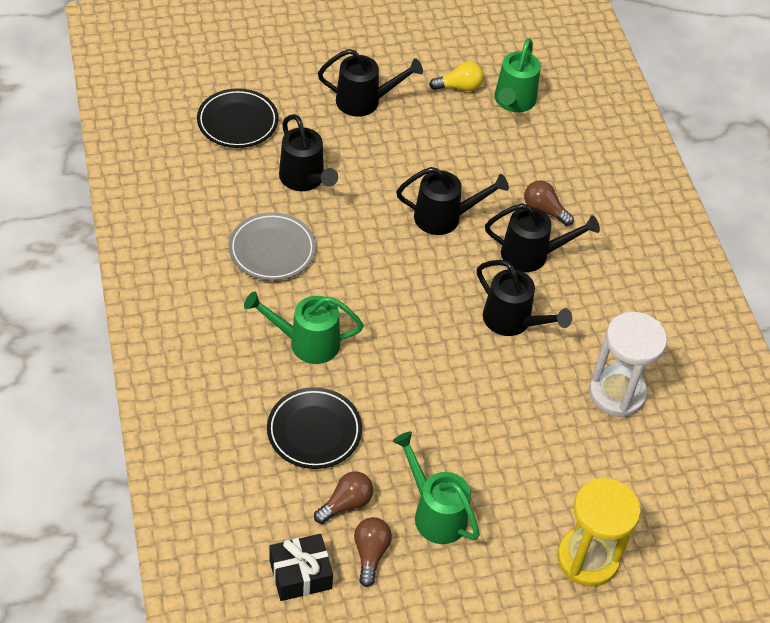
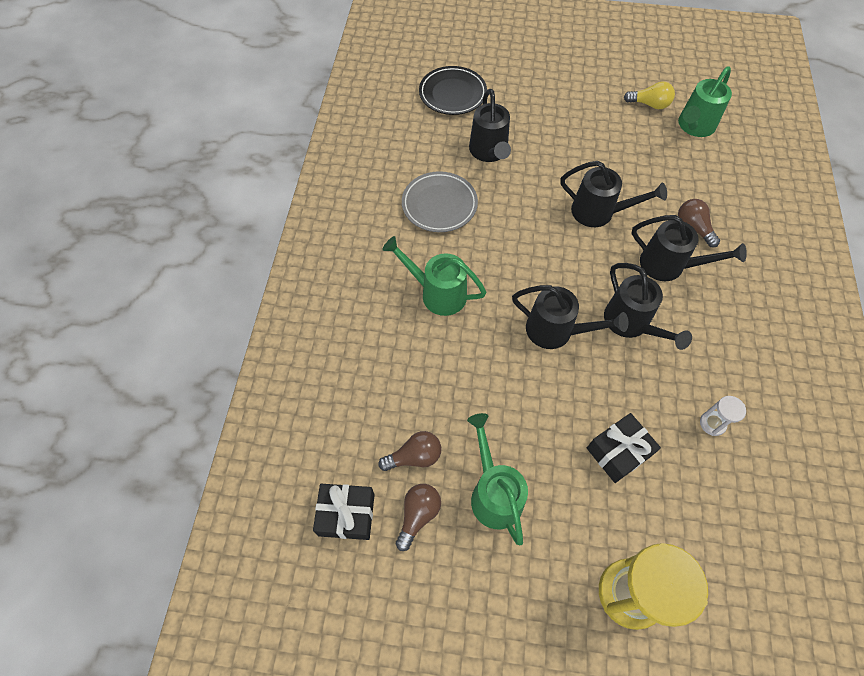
camera: 25 degrees right, 10 degrees up
black plate [267,387,362,469] -> none
black watering can [318,49,423,117] -> black watering can moved to [512,285,628,349]
white hourglass [589,312,667,418] -> white hourglass [700,396,746,436], size x0.45
none -> black gift [587,413,661,483]

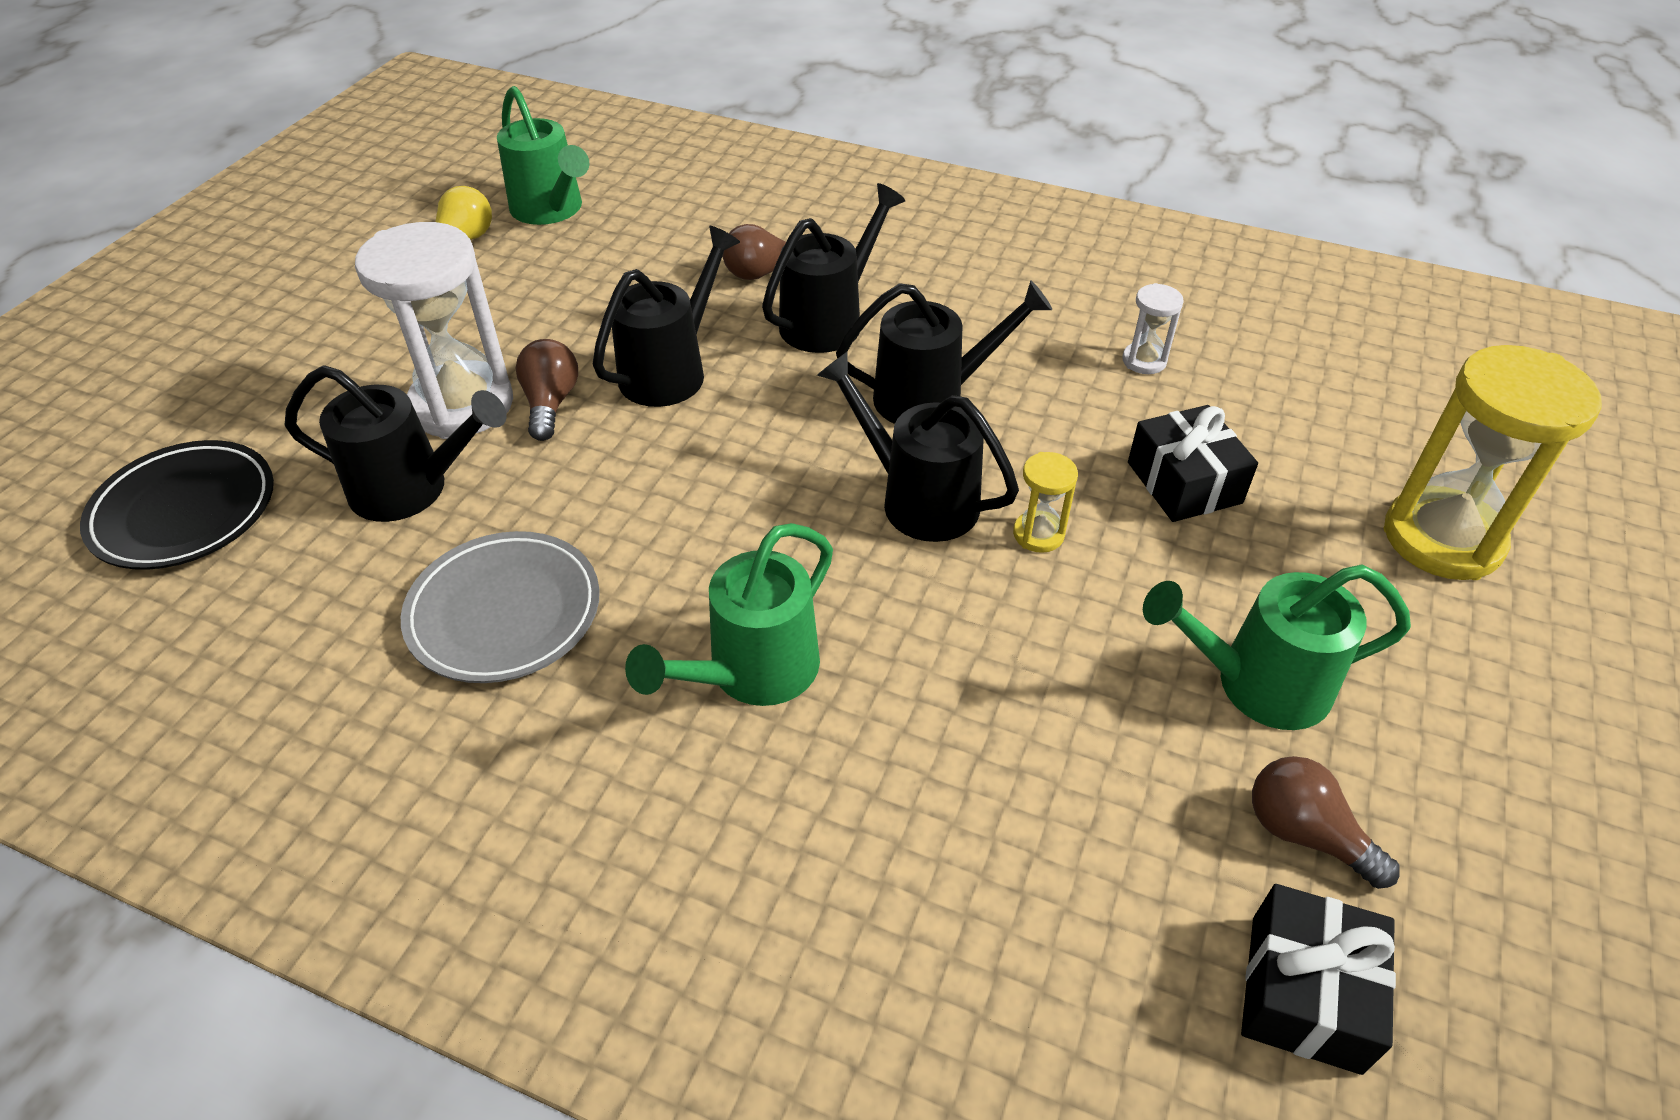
camera: 75 degrees left, 15 degrees down
brown light bulb [378,431,441,471] -> brown light bulb moved to [515,339,578,441]
black watering can [512,285,628,349] -> black watering can turned 90 degrees counterclockwise [817,351,1019,542]
none -> white hourglass [355,222,513,439]
none -> yellow hourglass [1013,452,1078,553]

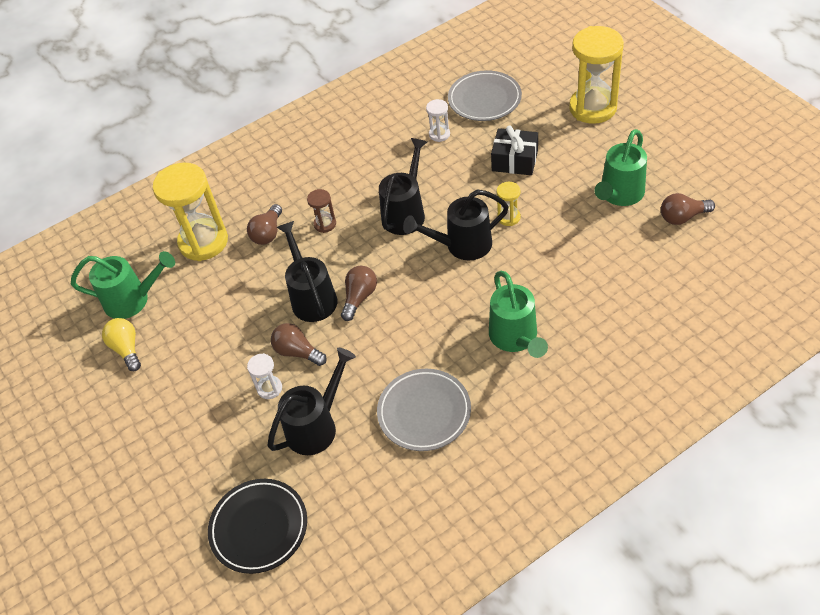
camera: 50 degrees left, 5 degrees up
white hourglass [355,222,513,439] -> white hourglass [247,353,282,399], size x0.45
black watering can [762,183,905,353] -> brown hourglass [307,189,336,233]
black gift [1241,884,1396,1075] -> none
none -> yellow hourglass [153,163,228,261]
none -> brown light bulb [341,266,377,321]
none -> grey plate [448,70,522,121]

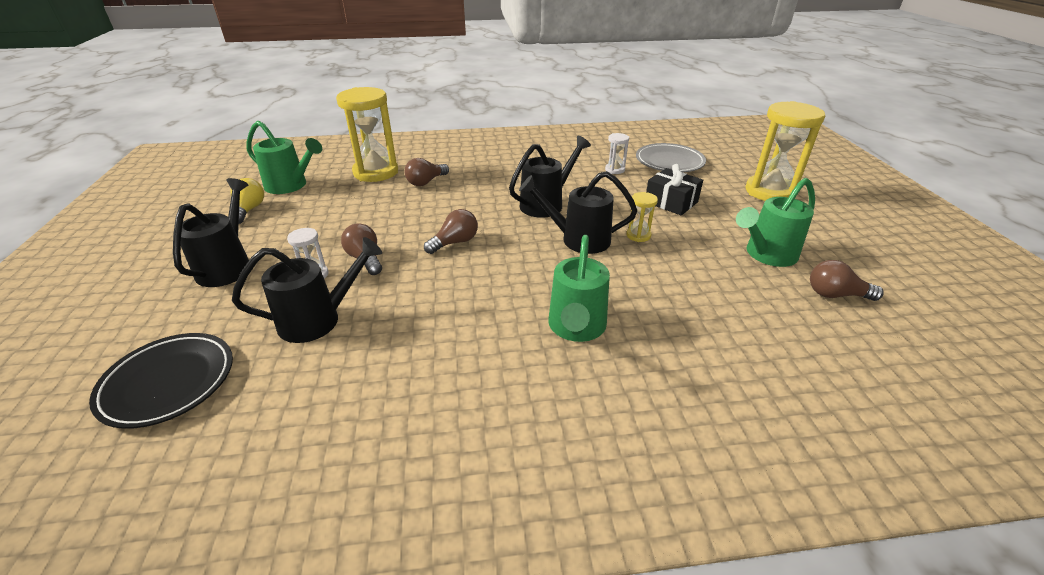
camera: 20 degrees right, 15 degrees down
black watering can [277,221,337,322] -> black watering can moved to [173,178,249,287]
brown hourglass [307,189,336,233] -> none
grey plate [377,369,471,451] -> none

